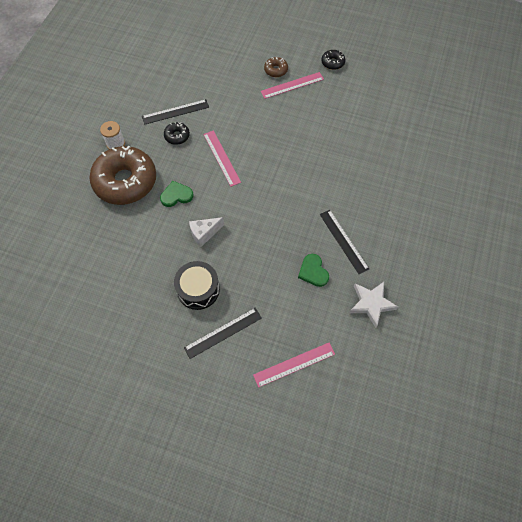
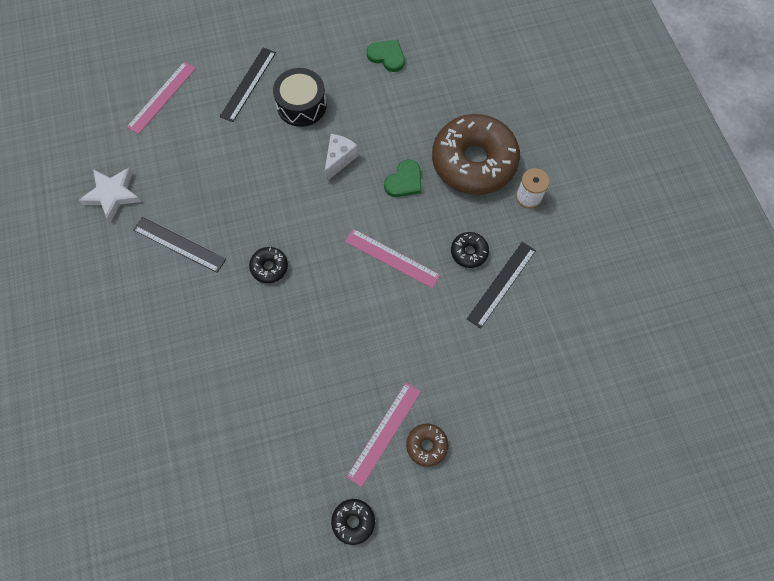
camera: 145 degrees right, 5 degrees up
green heart [298,254,329,287] -> green heart moved to [367,40,405,72]
none -> black donut [249,247,288,283]

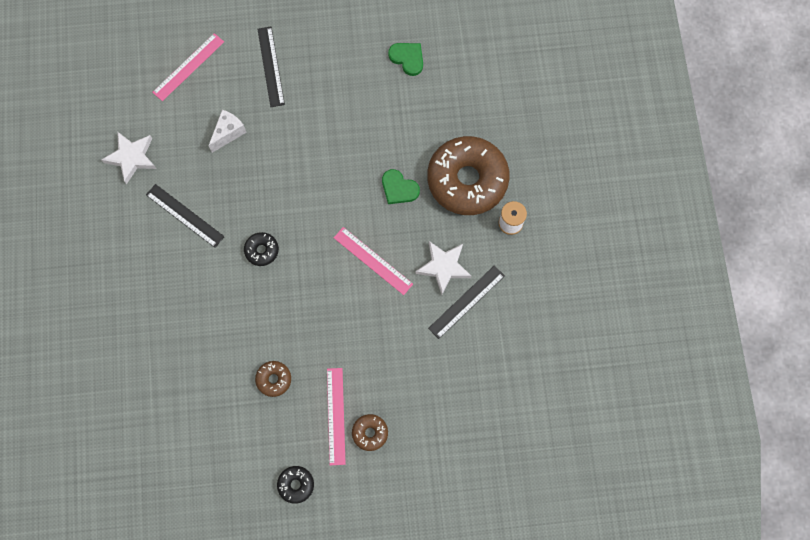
camera: 10 degrees right, 5 degrees up
black ruler [220,48,276,122] -> black ruler turned 45 degrees counterclockwise [258,27,285,107]
black drum [273,68,327,127] -> none
white cheese [324,134,358,182] -> white cheese moved to [208,110,247,153]
pink ruler [347,383,421,487] -> pink ruler turned 45 degrees counterclockwise [327,368,346,465]
green heart [384,159,422,197] -> green heart turned 75 degrees clockwise [382,169,420,204]
black donut [451,232,489,268] -> white star [415,241,471,295]
none -> brown donut [255,361,291,397]

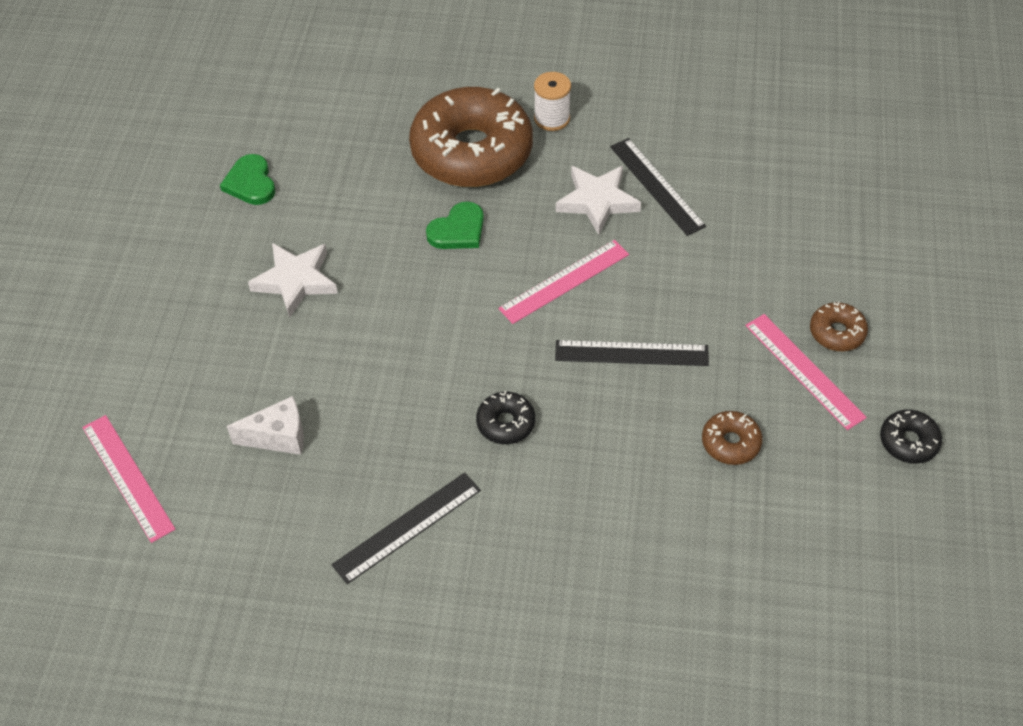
camera: 75 degrees left, 20 degrees down
white star [101,131,157,184] -> white star moved to [248,243,338,318]
white cheese [208,110,247,153] -> white cheese turned 120 degrees clockwise [227,396,304,455]
black ruler [258,27,285,107] -> black ruler moved to [555,340,709,366]
pink ruler [327,368,346,465] -> pink ruler turned 45 degrees clockwise [745,314,867,430]
green heart [388,43,423,76] -> green heart turned 75 degrees counterclockwise [220,154,275,205]

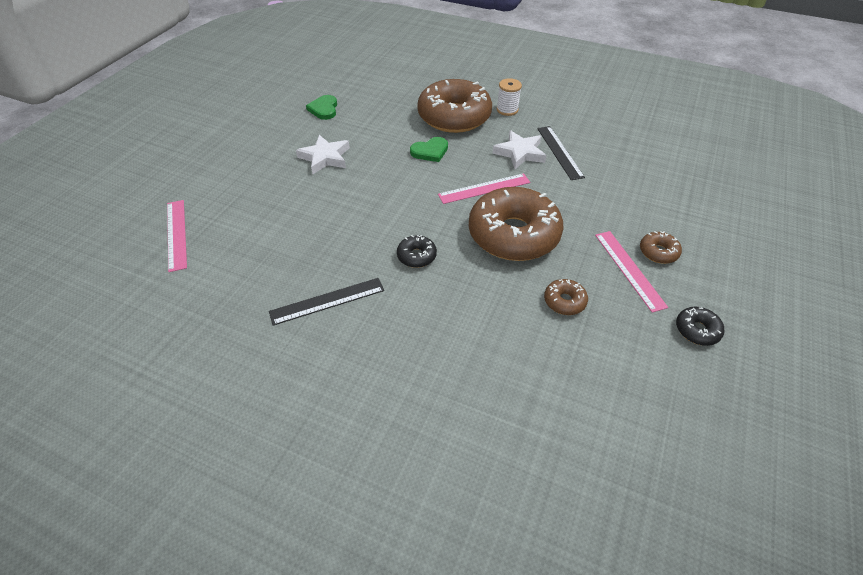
camera: 15 degrees right, 5 degrees down
white cheese [227,396,304,455] -> none
black ruler [555,340,709,366] -> brown donut [469,187,564,261]

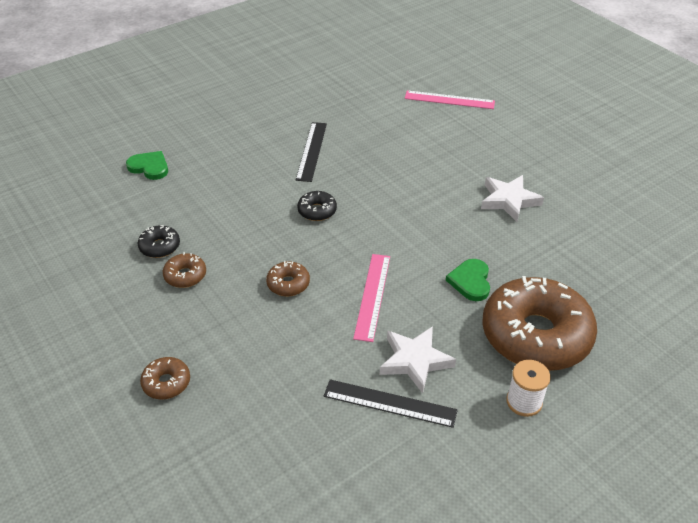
camera: 120 degrees right, 5 degrees down
green heart [306,95,337,120] -> green heart moved to [126,151,168,180]
brown donut [469,187,564,261] -> brown donut [266,261,310,296], size x0.42
pink ruler [595,231,668,312] -> none
black donut [676,307,724,346] -> black donut moved to [138,225,180,258]

